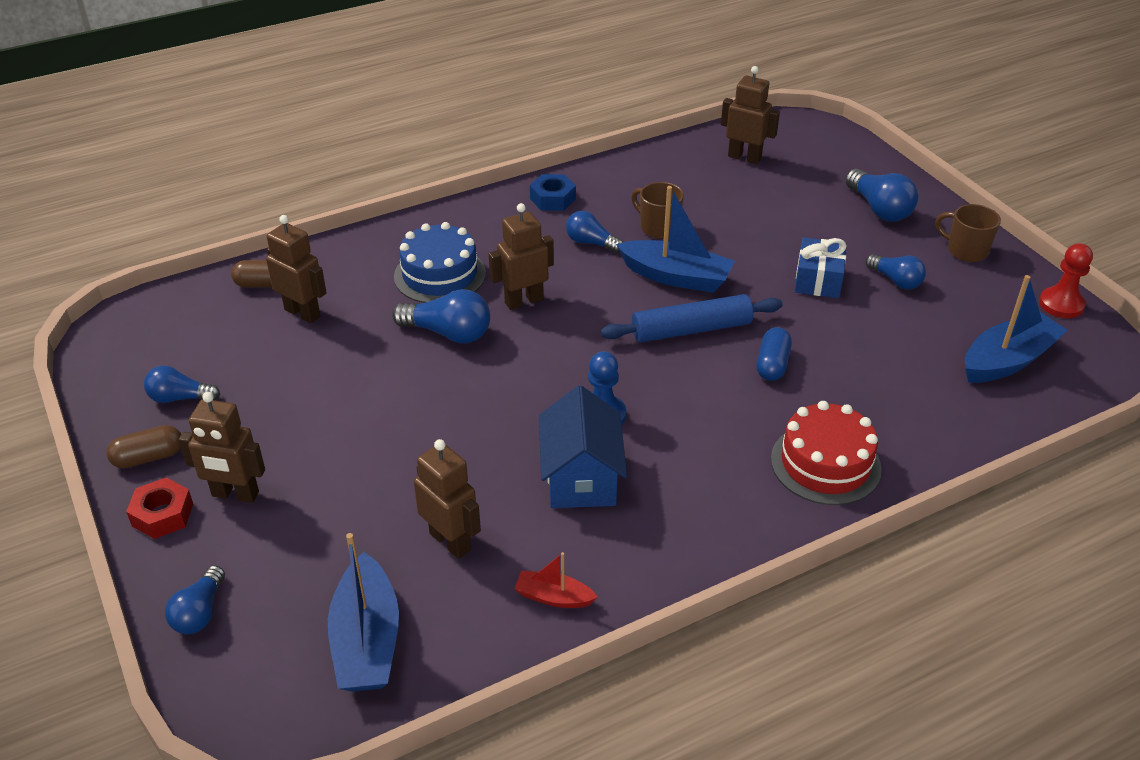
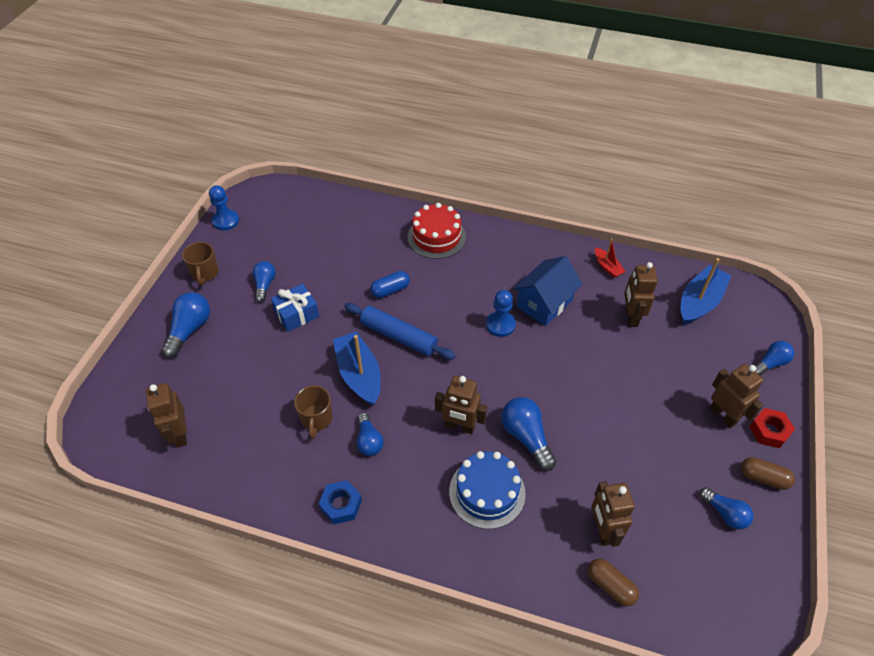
camera: 135 degrees left, 10 degrees up
blue boat [965,275,1068,383] -> none
red pawn [1039,243,1093,318] -> blue pawn [209,185,239,231]

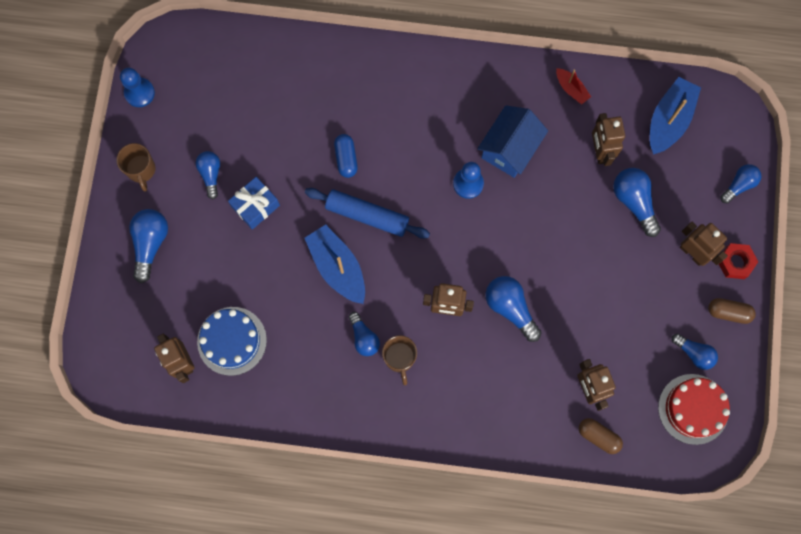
camera: 10 degrees left, 25 degrees up
brown mug [294,385,332,439] -> brown mug moved to [382,335,417,385]
blue nut [319,480,362,524] -> none
blue capsule [370,271,410,298] -> blue capsule turned 60 degrees counterclockwise [334,134,358,178]
red cake [407,203,466,259] -> red cake moved to [658,374,730,445]
blue cake [449,451,526,529] -> blue cake moved to [197,307,267,376]
none -> blue light bulb [613,168,661,237]

